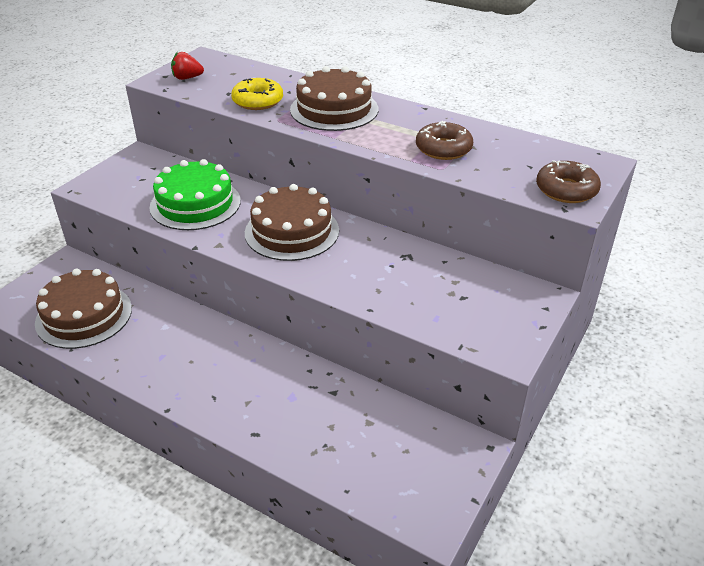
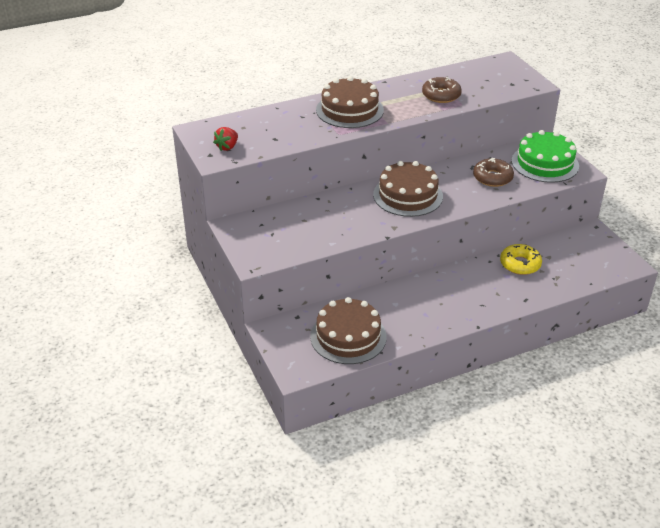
camera: 55 degrees left, 0 degrees up
green cake [150,159,241,230] -> green cake moved to [512,130,579,183]
yellow donut [231,78,283,110] -> yellow donut moved to [500,244,542,275]
brown donut [536,160,601,203] -> brown donut moved to [473,158,514,187]

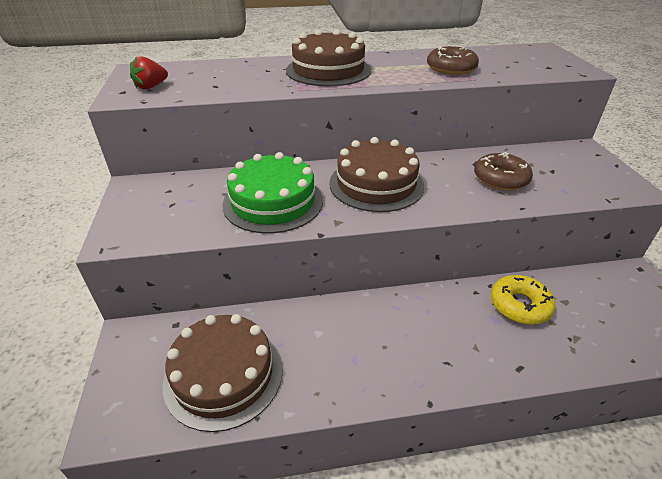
camera: 15 degrees right, 0 degrees up
green cake [512,130,579,183] -> green cake moved to [222,152,323,234]

